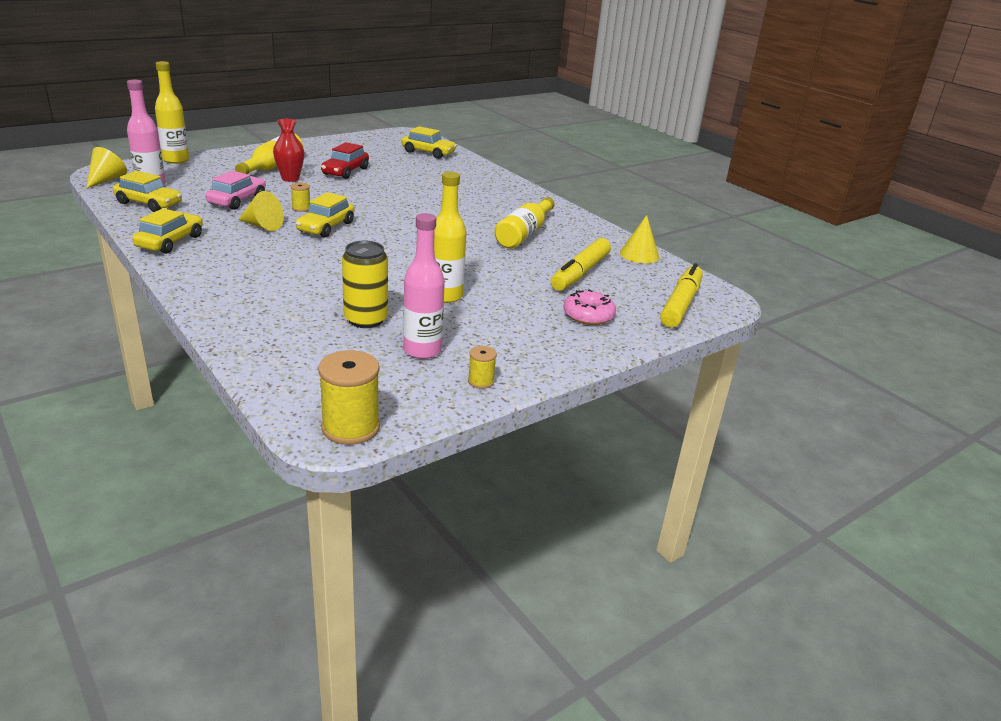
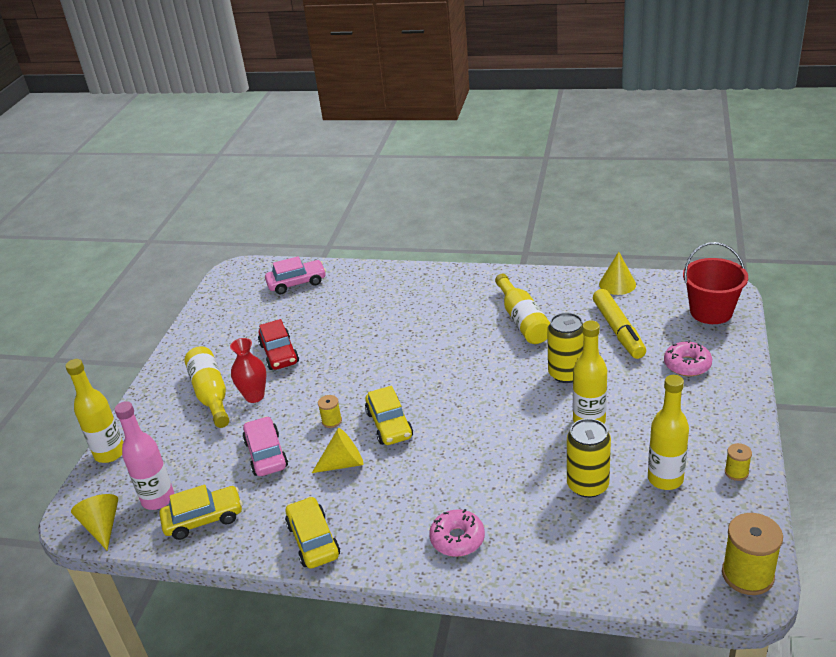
camera: 35 degrees left, 5 degrees up
yellow car [402,126,457,159] -> pink car [265,256,326,294]
pink bottle [403,213,445,359] -> yellow bottle [648,375,689,490]
yellow marker [660,263,703,328] -> red bucket [683,242,748,324]
none -> pink donut [429,509,485,557]
none -> yellow can [547,313,584,383]

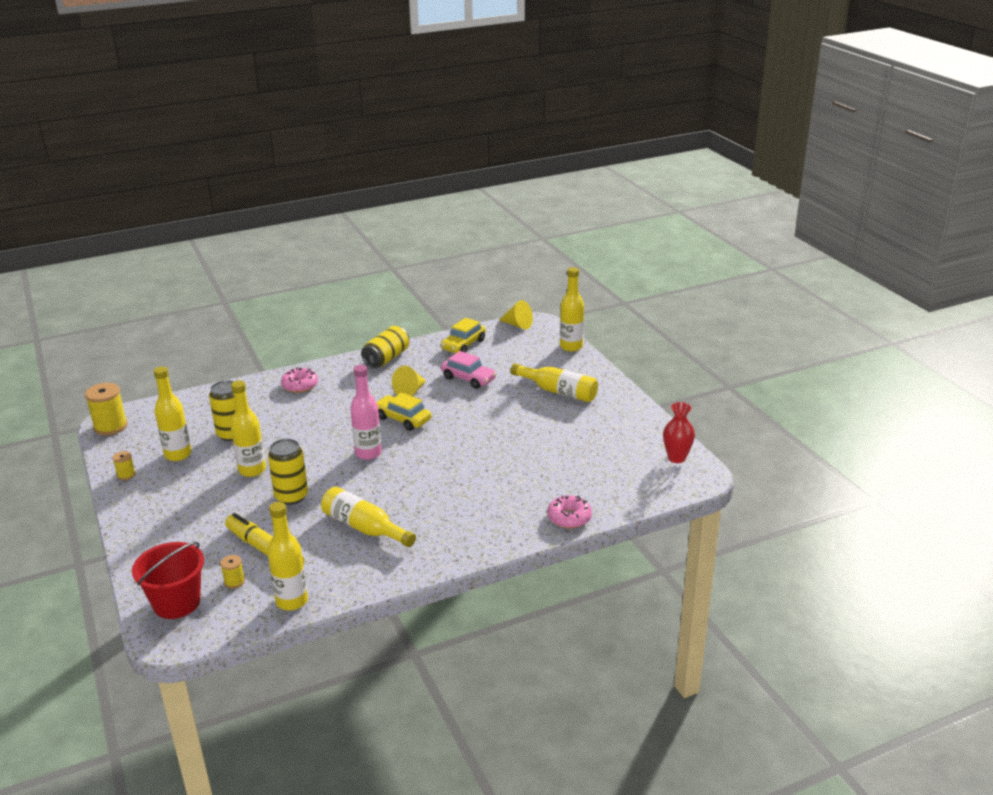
camera: 140 degrees right, 5 degrees down
pink bottle [115,401,174,510] -> pink bottle moved to [350,365,382,460]
red vase [230,338,266,403] -> red vase moved to [663,402,695,463]
red car [258,319,299,370] -> none
pink car [265,256,326,294] -> none
yellow car [285,496,340,569] -> yellow can [361,326,409,368]
yellow spool [318,395,342,428] -> yellow spool moved to [220,555,245,589]
yellow cone [599,252,636,295] -> yellow bottle [267,502,308,611]
pink donut [664,340,712,376] -> pink donut moved to [547,495,592,528]

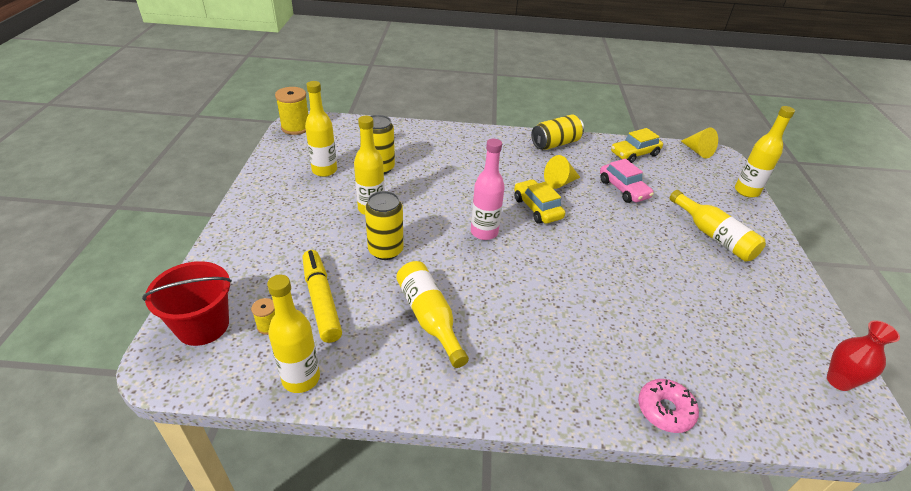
camera: 25 degrees right, 10 degrees up
yellow spool [113,451,136,480] -> none
pink donut [281,368,318,393] -> none

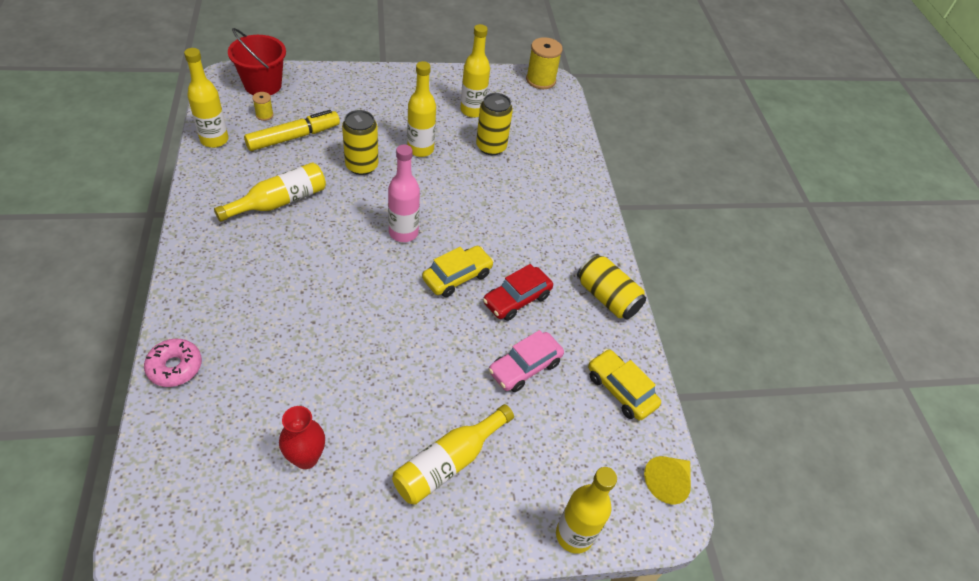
camera: 75 degrees right, 10 degrees up
yellow cone [544,155,580,189] -> red car [483,264,553,321]
red vase [827,320,900,391] -> red vase moved to [279,406,325,469]

